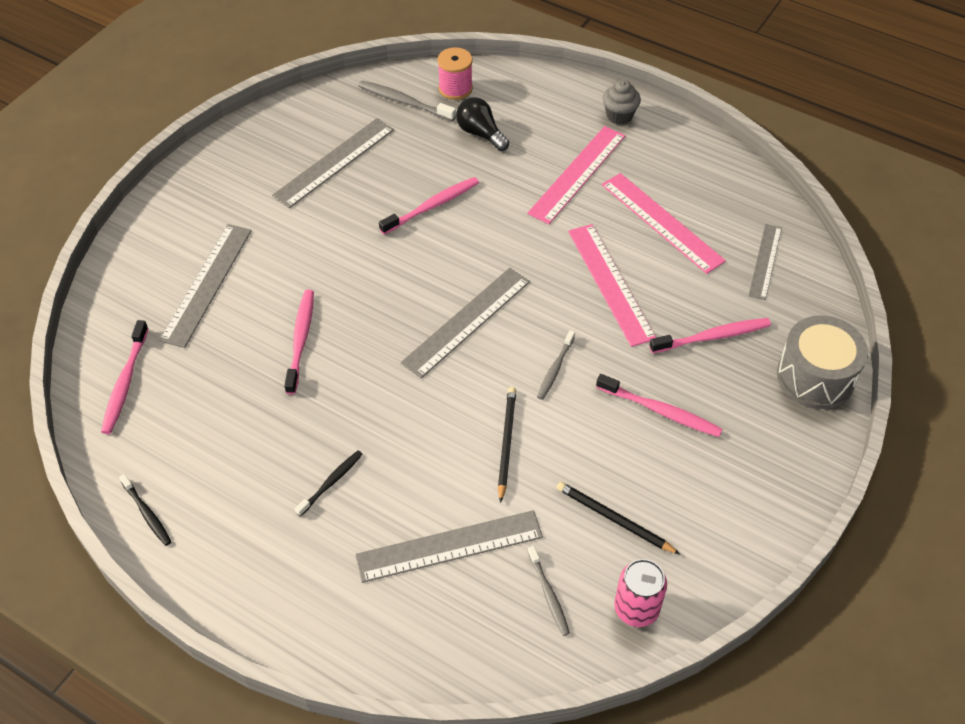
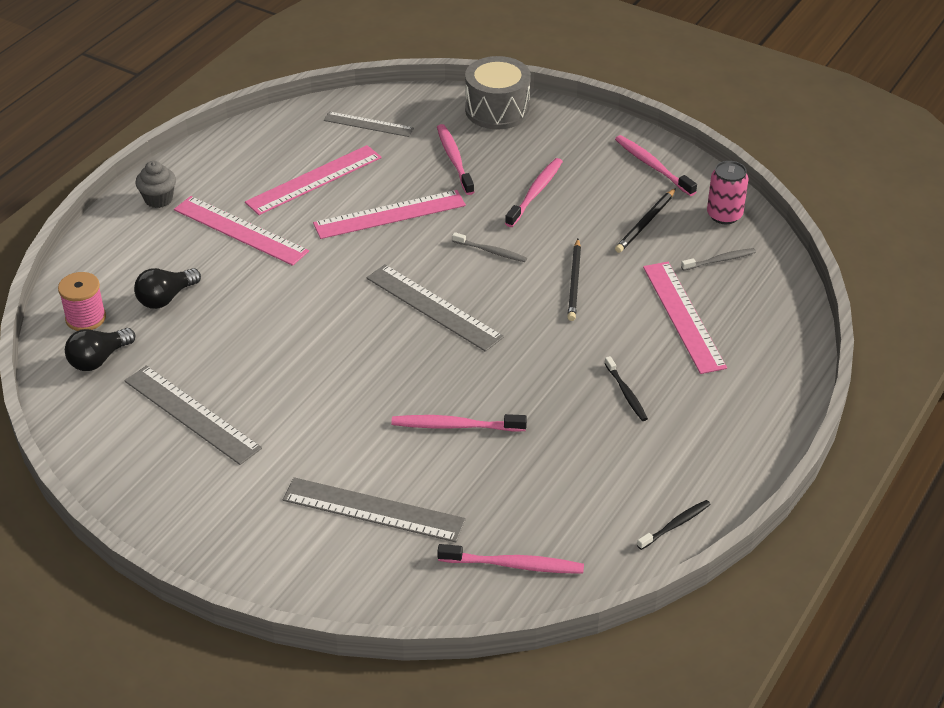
camera: 90 degrees left, 10 degrees down
black toothbrush [295,451,363,517] -> black toothbrush turned 150 degrees counterclockwise [605,356,648,421]
grey ruler [355,510,543,583] -> pink ruler [643,262,727,374]
grey toothbrush [358,81,456,121] -> black light bulb [65,328,135,371]
pink toothbrush [379,177,479,235] -> pink toothbrush moved to [615,135,697,196]
black pencil [498,387,516,503] -> black pencil turned 90 degrees counterclockwise [568,239,581,321]

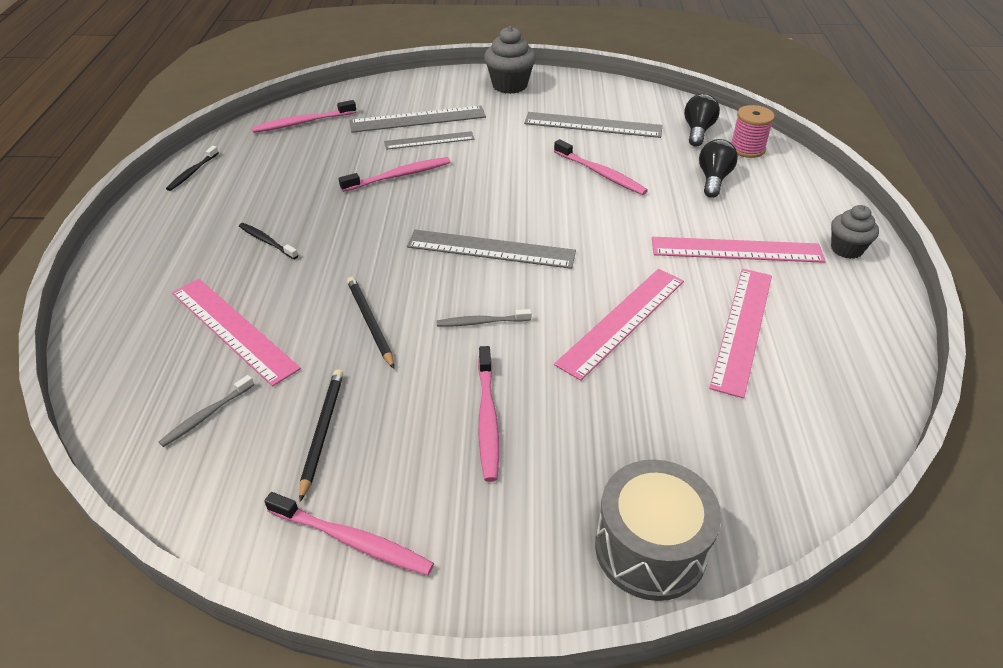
camera: 150 degrees right, 0 degrees up
grey ruler [324,111,414,137] -> grey ruler moved to [384,131,474,150]
pink toothbrush [437,124,474,195] -> pink toothbrush moved to [554,139,648,195]
pink can [707,161,748,224] -> none
none -> grey cupcake [484,26,536,94]

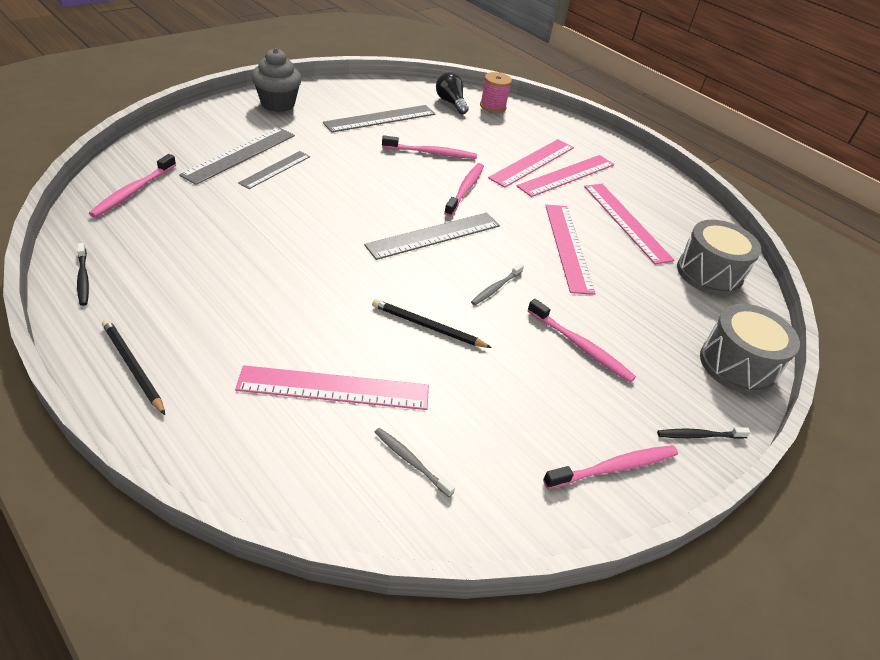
camera: 50 degrees left, 0 degrees up
grey toothbrush [159,375,254,447] -> grey toothbrush turned 135 degrees clockwise [374,428,455,497]
black toothbrush [239,223,298,259] -> black toothbrush moved to [657,427,751,439]
black pencil [299,369,343,502] -> black pencil moved to [102,319,165,415]
pink toothbrush [339,157,450,192] -> pink toothbrush moved to [444,163,484,217]
black light bulb [699,139,738,198] -> none
grey cupcake [831,205,879,259] -> none
none -> pink ruler [488,139,574,188]
none -> grey drum [677,220,761,296]

